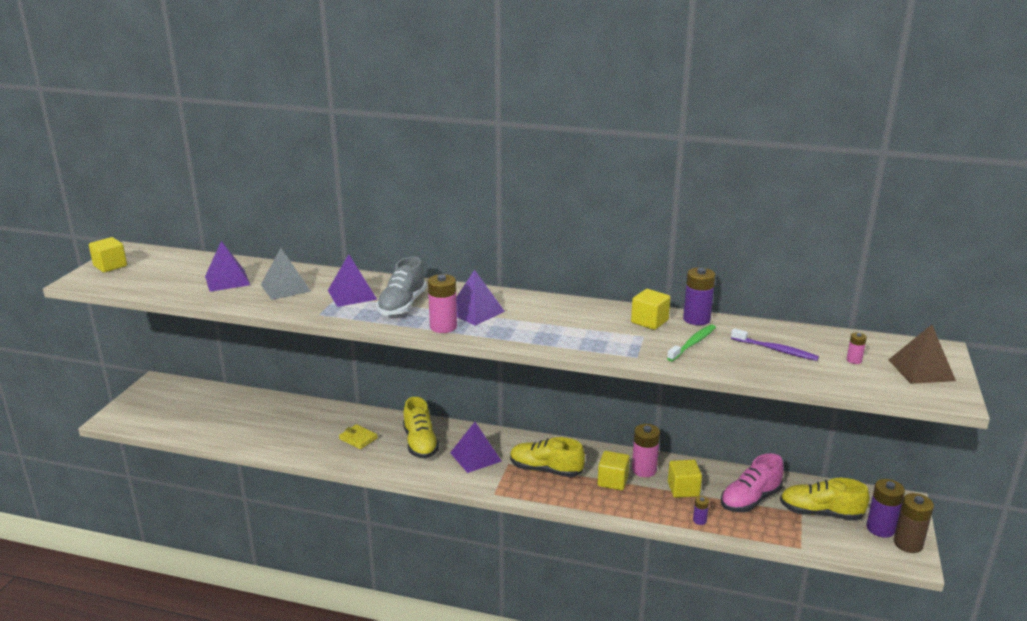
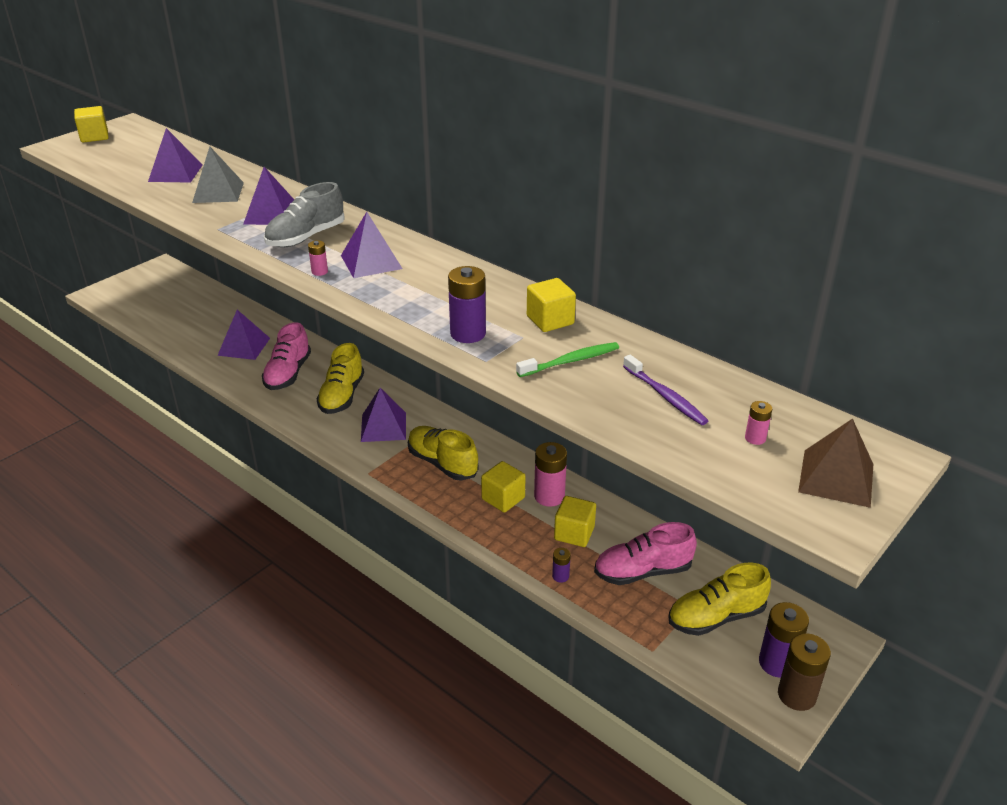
camera: 25 degrees right, 10 degrees up
yellow wallet [339,424,378,449] -> pink shoe [262,322,311,390]
pink battery [428,274,457,333] -> pink battery [308,240,328,276], size x0.51
purple battery [683,267,715,325] -> purple battery moved to [448,266,486,343]
yellow shoe [780,478,869,521] -> yellow shoe turned 60 degrees counterclockwise [669,562,771,636]
none -> purple pyramid [217,310,270,360]

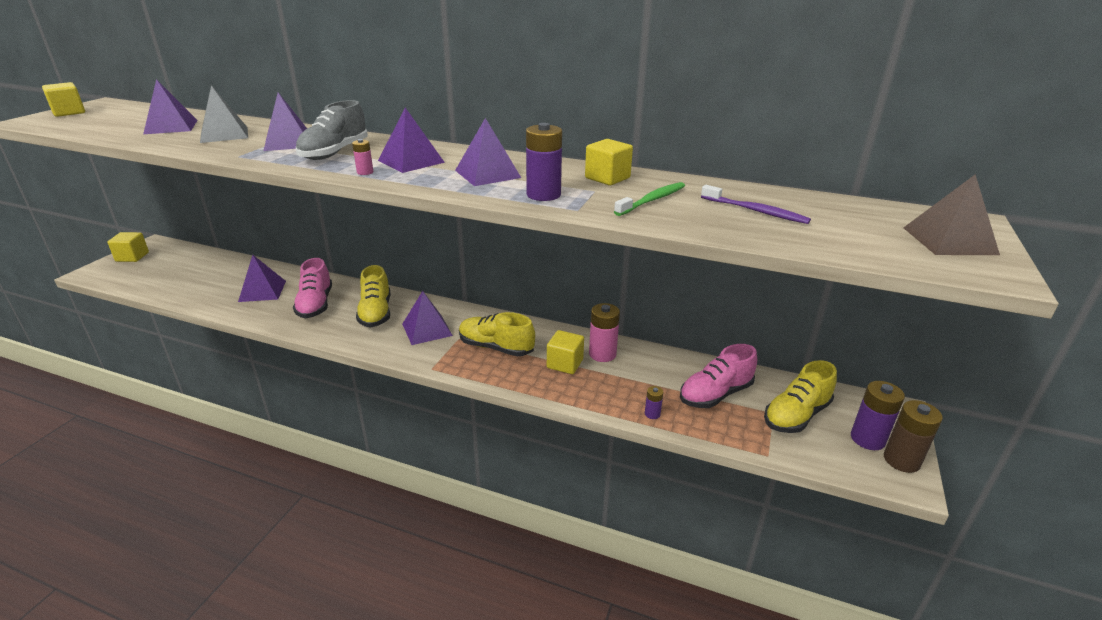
camera: 20 degrees left, 5 degrees down
yellow cube [554,496,596,547] -> yellow cube moved to [107,232,149,262]
pink battery [745,401,772,445] -> none
none -> purple pyramid [455,118,521,186]

